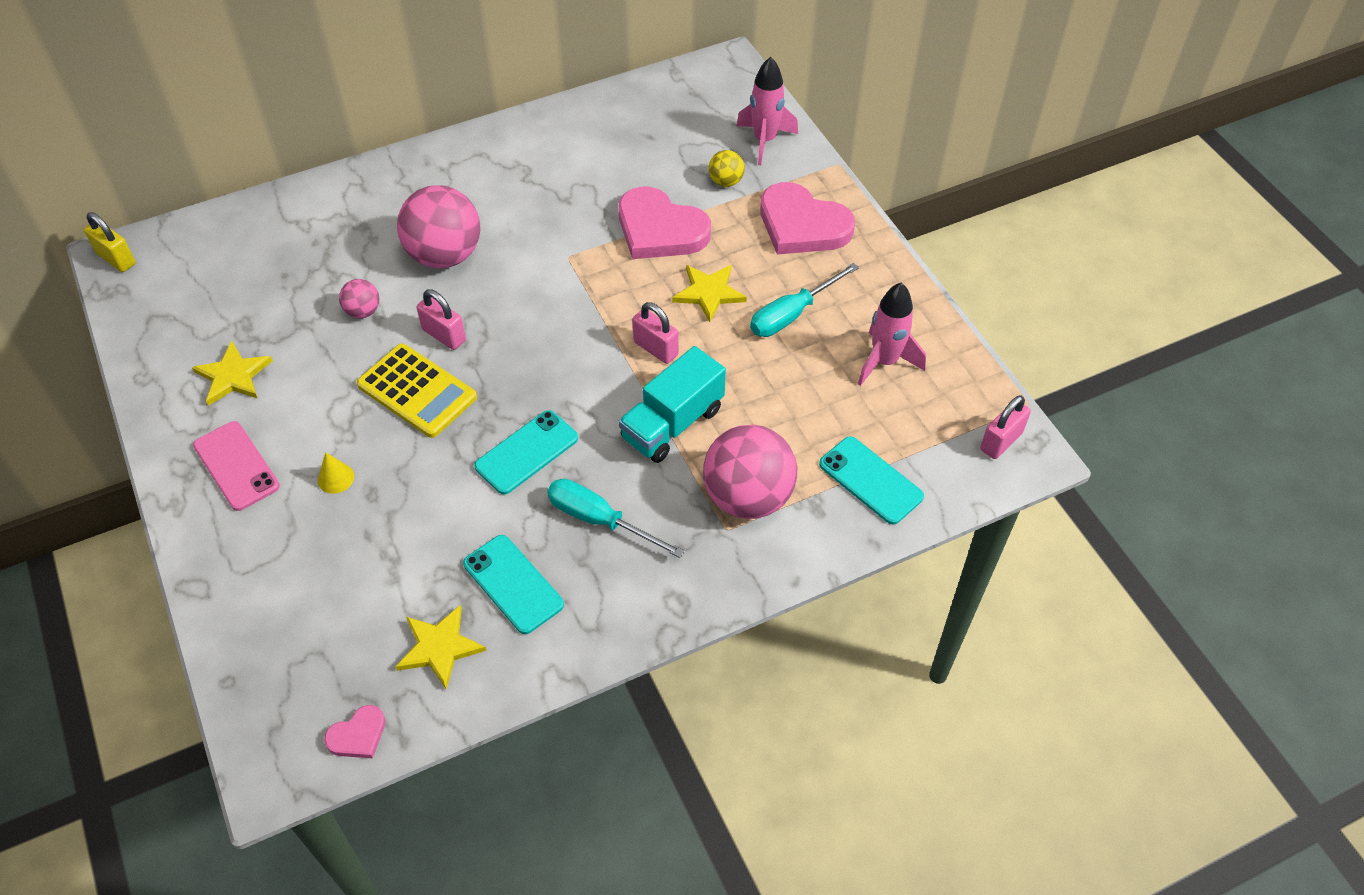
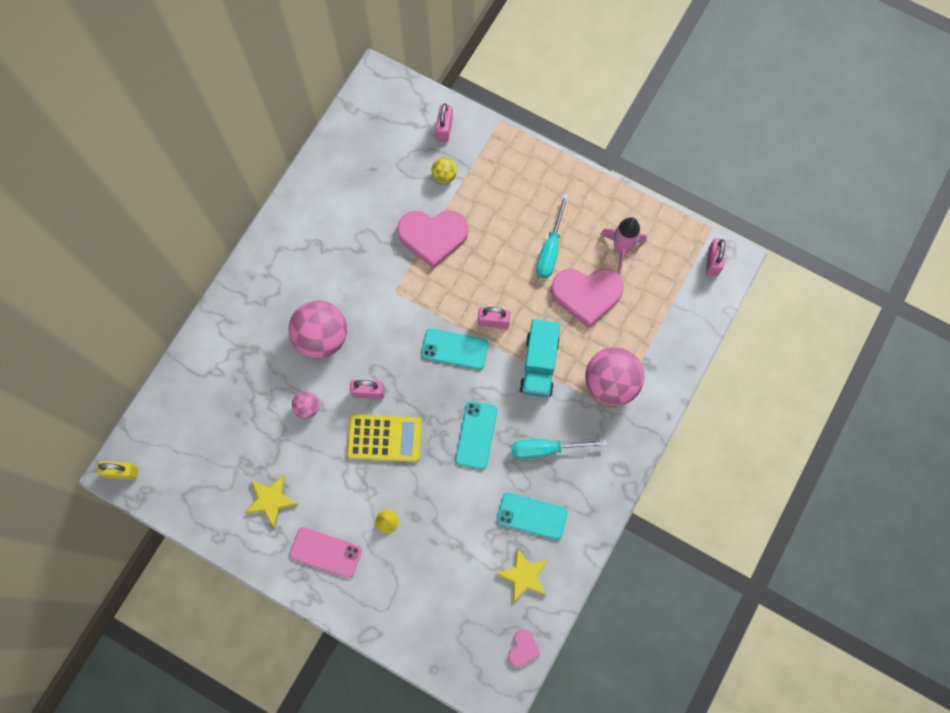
camera: 35 degrees left, 20 degrees up
yellow star [672,265,747,322] -> none
pink rocket [736,57,798,165] -> pink padlock [435,103,453,142]
pink heart [760,182,855,255] -> pink heart moved to [551,268,624,328]
turquoise phone [819,436,924,524] -> turquoise phone moved to [421,329,489,370]

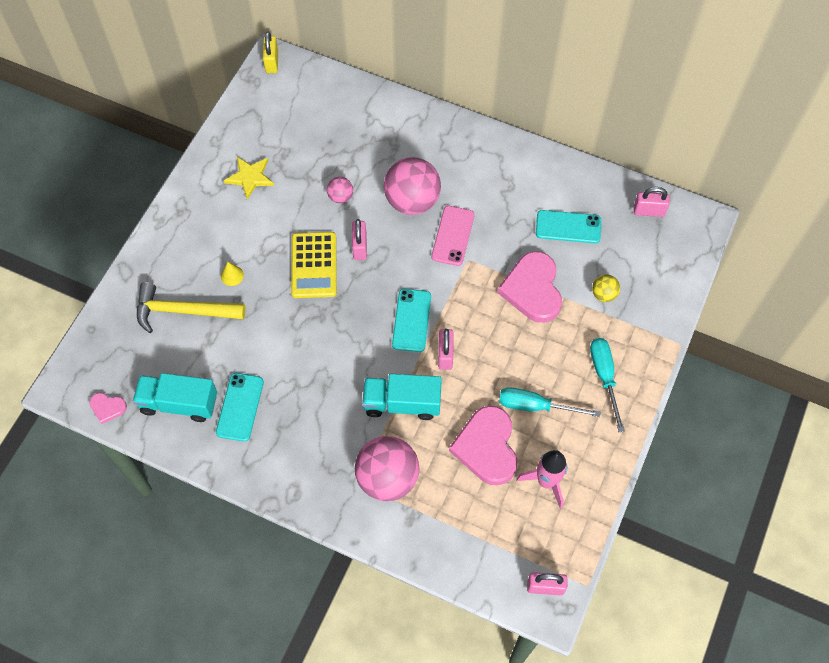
camera: 85 degrees right, 10 degrees down
pink phone [289,527,362,578] -> pink phone moved to [431,206,475,266]
pink padlock [435,103,453,142] -> pink padlock moved to [634,187,670,217]
turquoise phone [455,401,498,470] -> turquoise phone moved to [536,210,601,244]
yellow star [496,548,548,603] -> turquoise truck [133,373,217,422]
turquoise screwdriver [512,439,608,459] -> turquoise screwdriver moved to [590,338,625,432]
none -> yellow hammer [137,282,245,333]

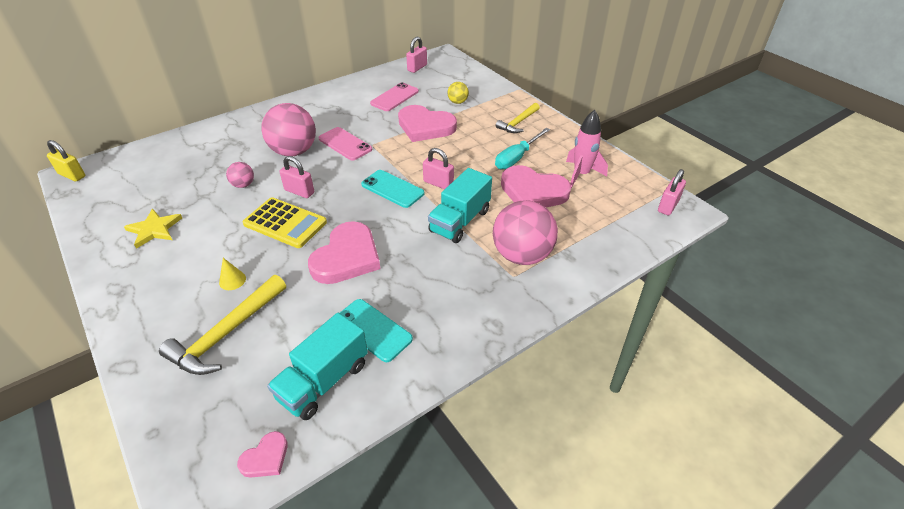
camera: 60 degrees left, 20 degrees down
turquoise phone [536,210,601,244] -> pink phone [370,82,419,111]
turquoise screwdriver [590,338,625,432] -> yellow hammer [496,103,540,133]
none -> pink heart [308,221,380,284]

